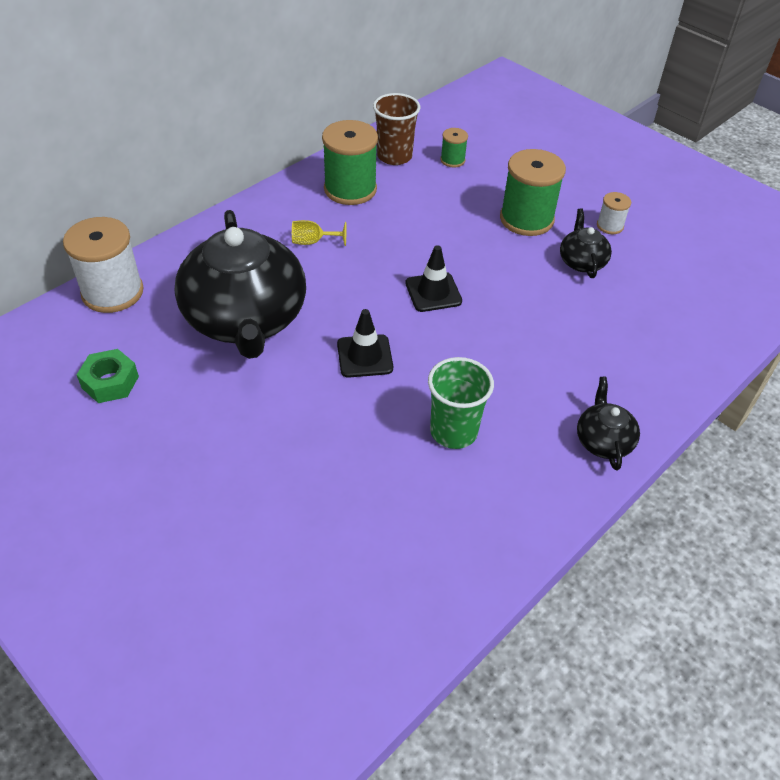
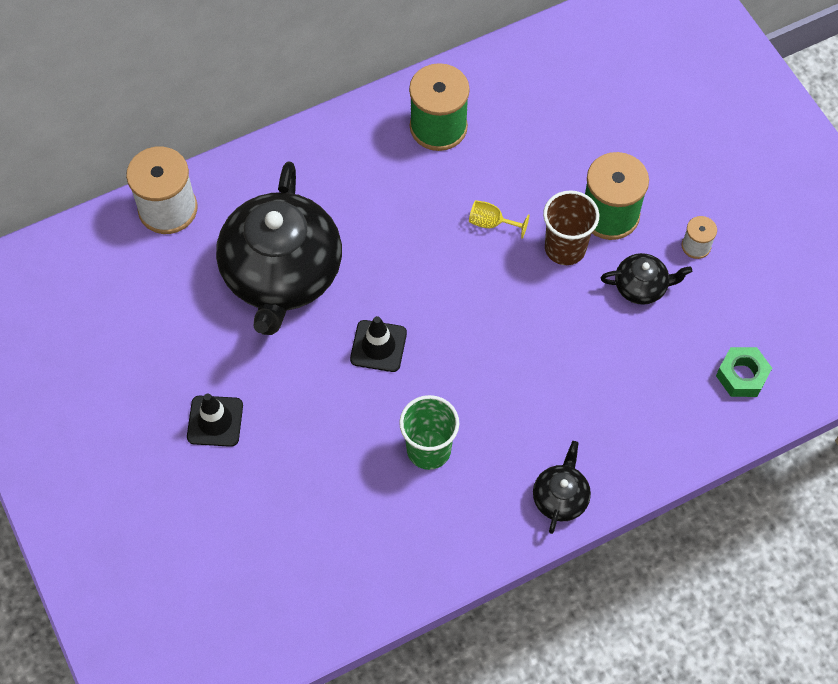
camera: 20 degrees right, 15 degrees up
green nut [77,349,139,403] -> green nut moved to [716,347,772,397]
yellow goblet [292,220,347,246] -> yellow goblet moved to [469,200,530,239]
brown cup [373,93,420,165] -> brown cup moved to [543,190,599,265]
black traffic cone [405,245,462,312] -> black traffic cone moved to [187,393,243,447]
green spool [440,128,468,167] -> none
black teapot [560,208,612,278] -> black teapot turned 75 degrees clockwise [601,253,692,305]

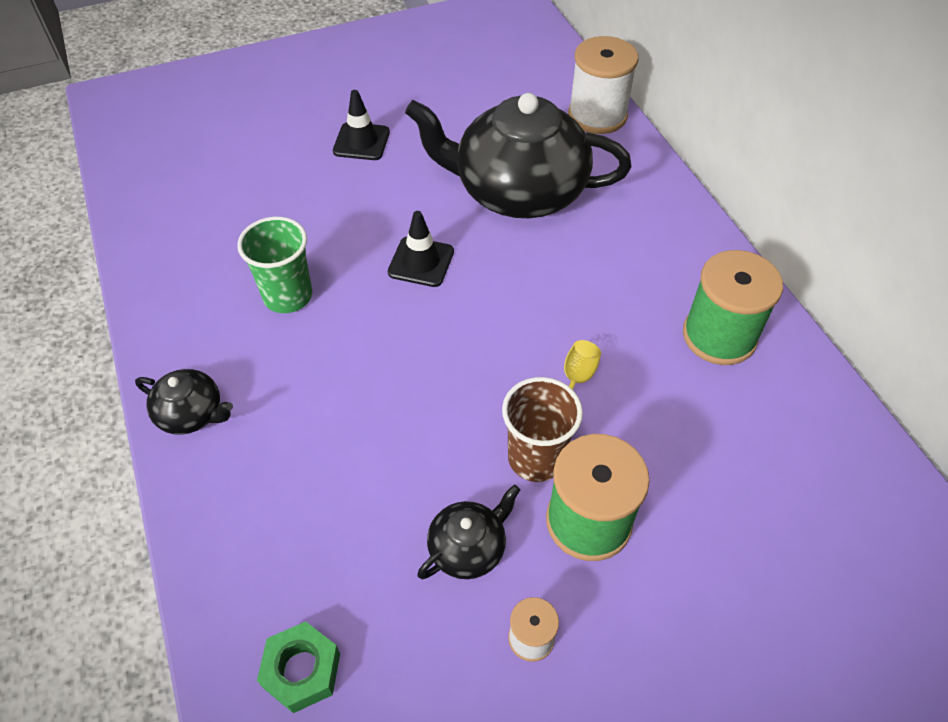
camera: 95 degrees right, 10 degrees down
black teapot [601,253,692,305] -> black teapot turned 135 degrees counterclockwise [417,485,520,579]

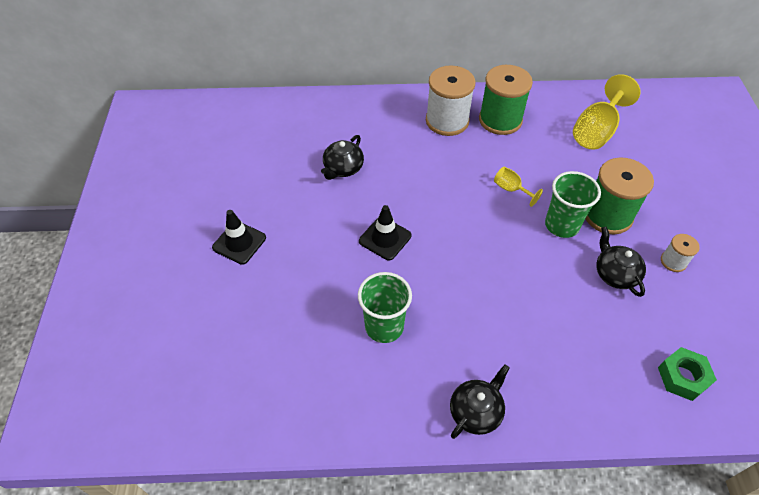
camera: 70 degrees left, 0 degrees up
black teapot [405,93,632,218] -> black teapot [321,135,364,180], size x0.43
brown cup [502,377,583,482] -> green cup [545,171,601,238]
white spool [568,36,639,134] -> white spool moved to [426,66,476,136]
none -> yellow goblet [573,74,641,150]

